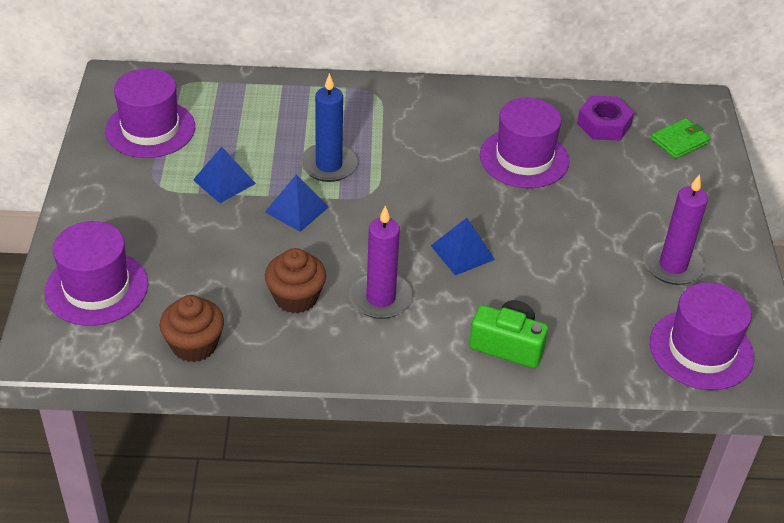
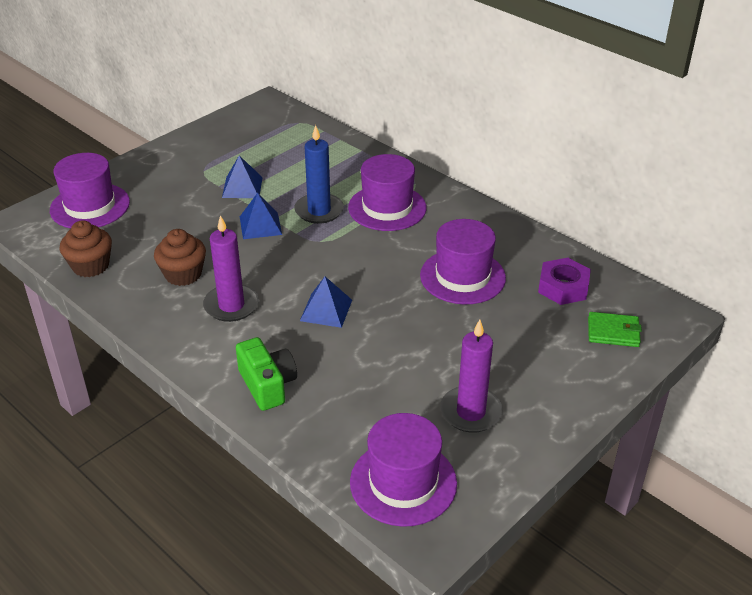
camera: 45 degrees right, 5 degrees down
purple hat [105,68,195,158] -> purple hat moved to [348,154,427,231]

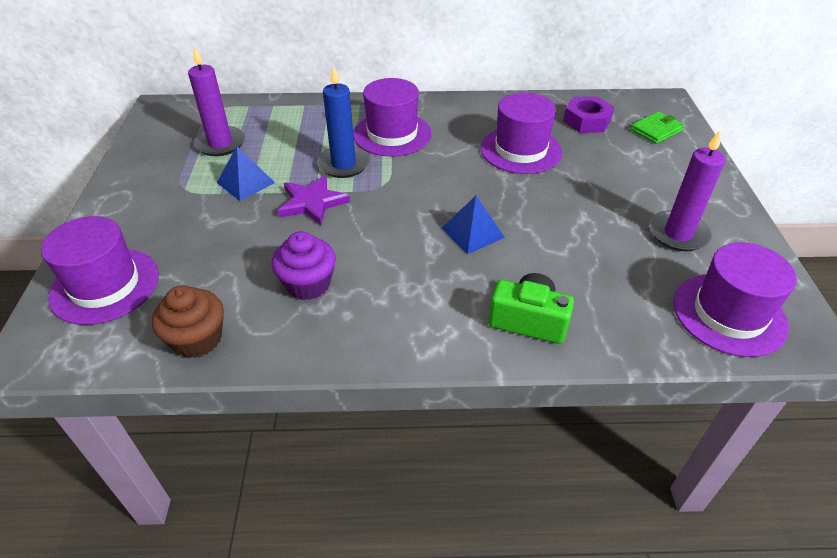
camera: 45 degrees left, 5 degrees up
brown cupcake [154,229,206,286] -> purple cupcake [272,231,336,300]
purple candle [203,215,259,322] -> purple candle moved to [188,46,245,156]
blue pyramid [240,193,282,239] -> purple star [278,175,350,225]

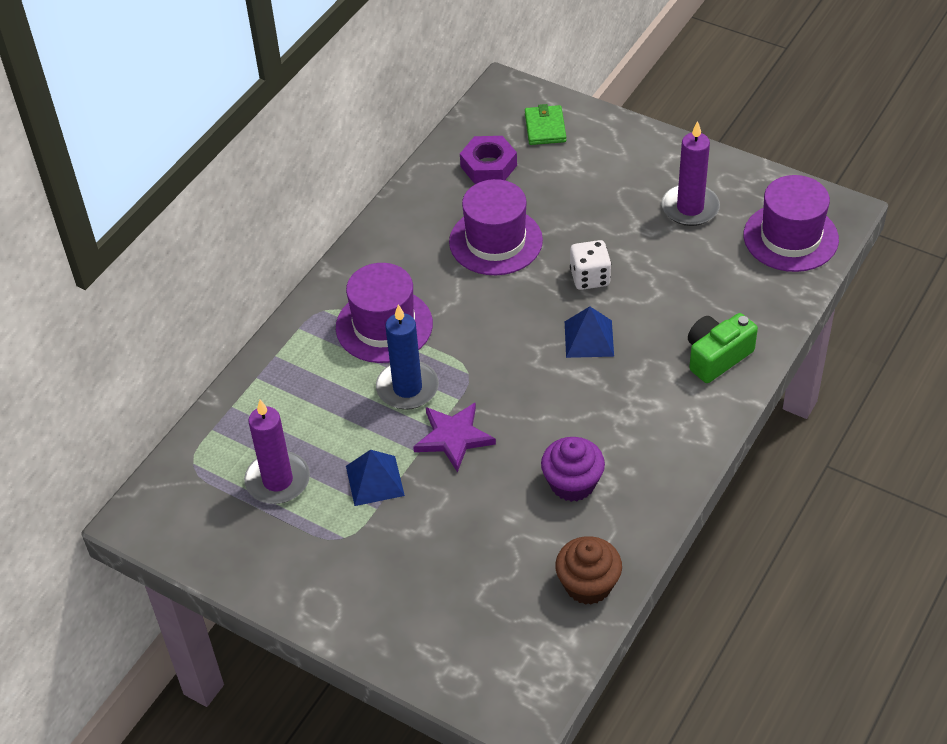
camera: 55 degrees left, 5 degrees up
purple hat [41,216,159,325] -> none
none -> white dice [570,240,611,290]

